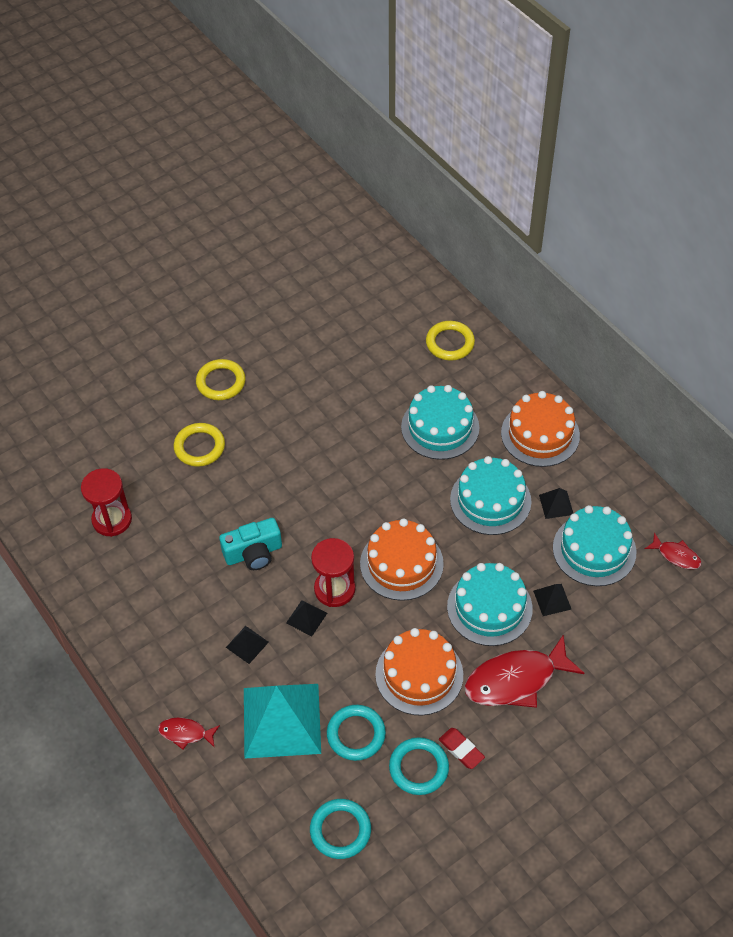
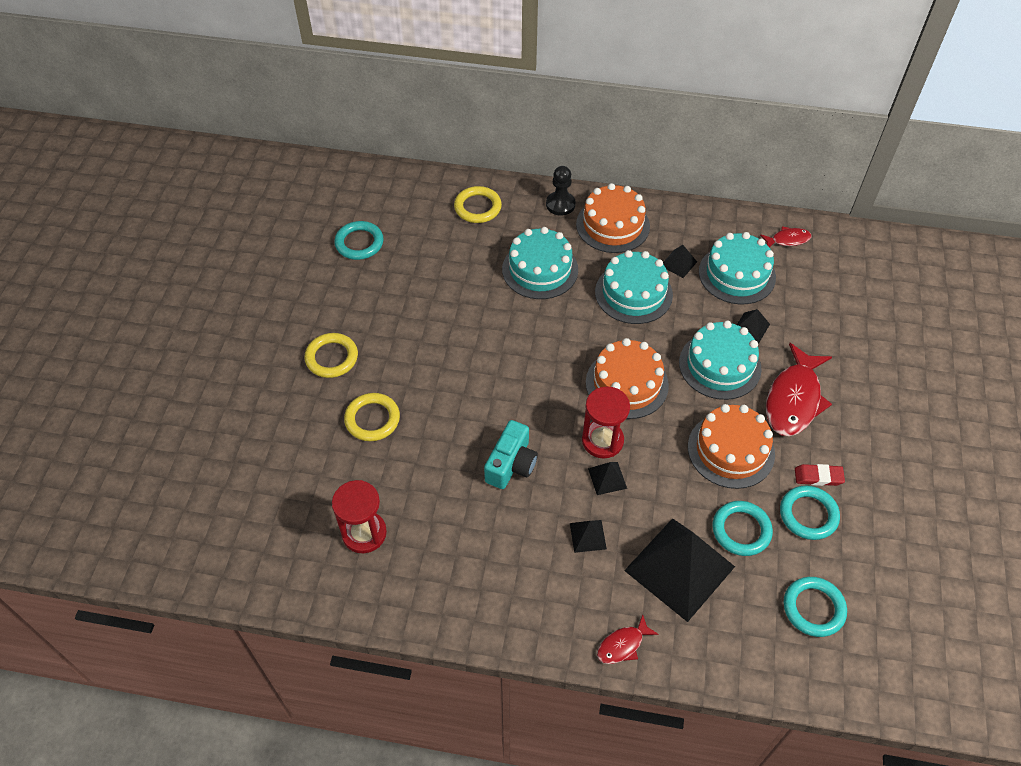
camera: 45 degrees left, 0 degrees up
turquoise pyramid [244,684,321,759] -> black pyramid [624,518,735,622]
none -> turquoise ring [334,221,384,260]
none -> black pawn [546,166,576,216]

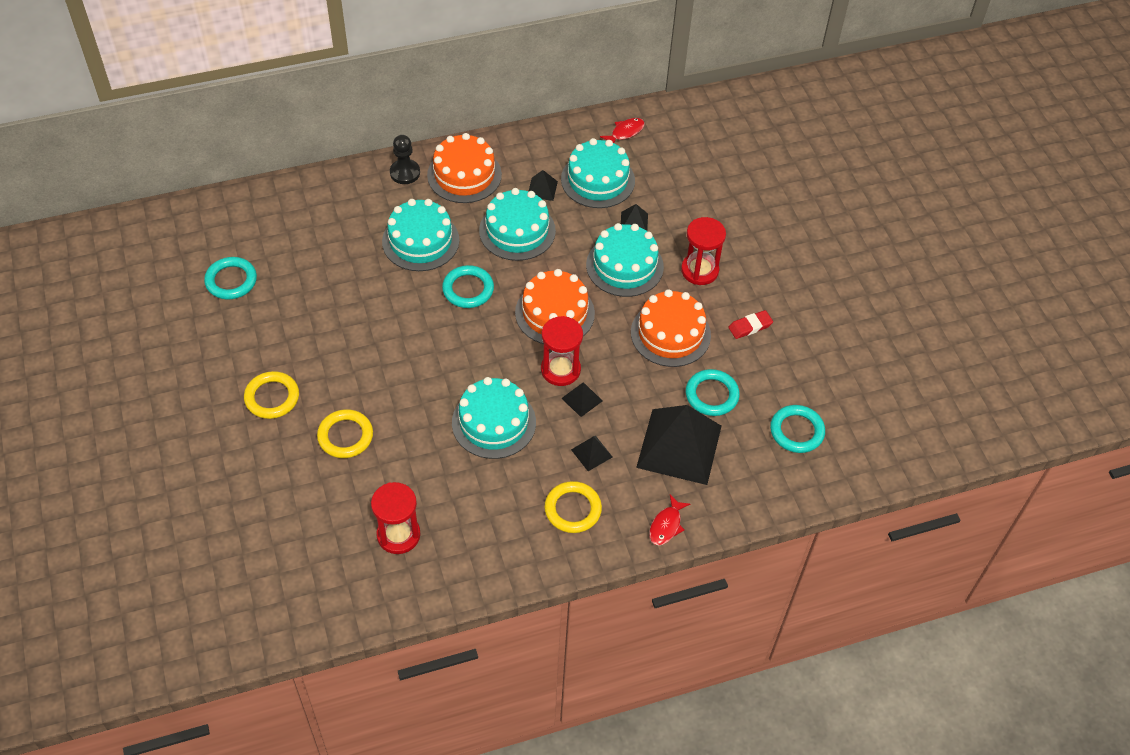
camera: 30 degrees left, 0 degrees up
yellow ring [454,186,502,223] -> yellow ring moved to [544,481,602,533]
turquoise camera [484,420,538,489] -> turquoise cake [452,377,536,459]
red fish [766,343,832,436] -> red hourglass [681,217,726,285]
turquoise ring [780,486,840,540] -> turquoise ring moved to [442,265,494,308]

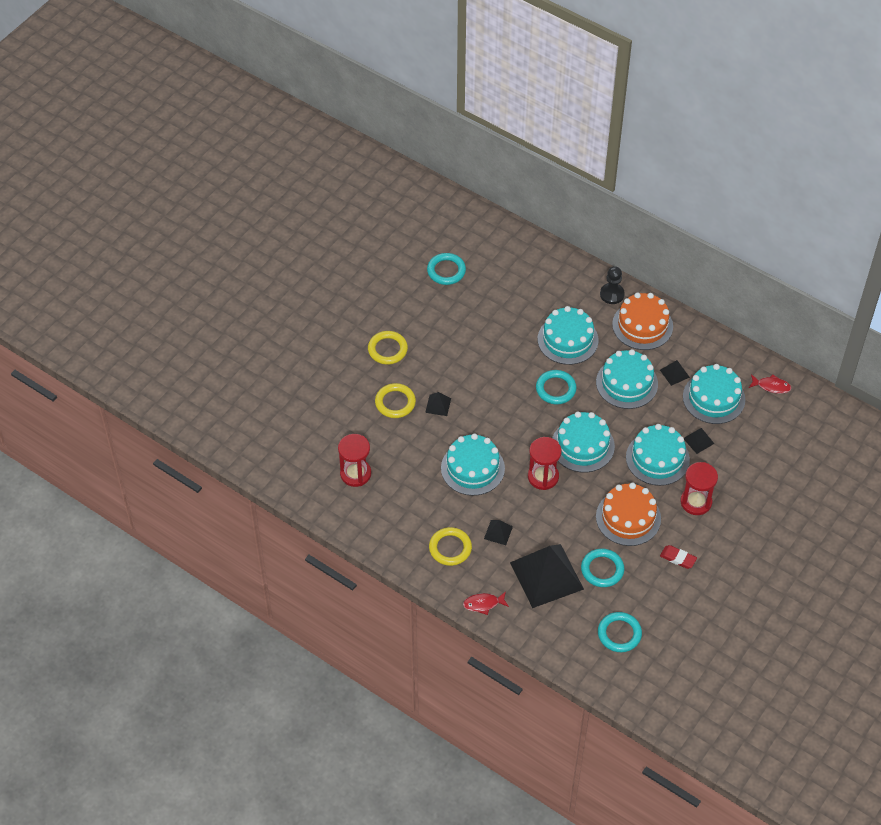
camera: 55 degrees right, 0 degrees up
orange cake [515,269,595,344] -> turquoise cake [552,412,615,472]
black pyramid [561,382,602,417] -> black pyramid moved to [425,392,451,416]

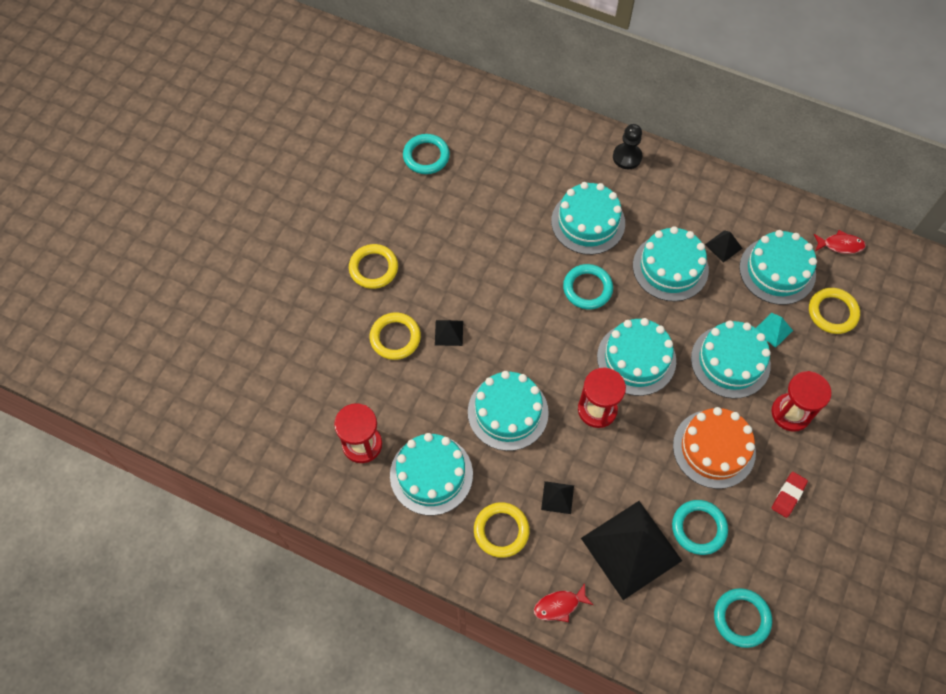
camera: 10 degrees left, 10 degrees up
orange cake [612,292,673,350] -> none
red eraser [660,545,697,569] -> red eraser turned 75 degrees counterclockwise [772,472,808,518]
black pyramid [684,428,714,454] -> turquoise pyramid [756,313,793,348]
none -> turquoise cake [390,433,473,515]
none -> yellow ring [809,288,860,334]

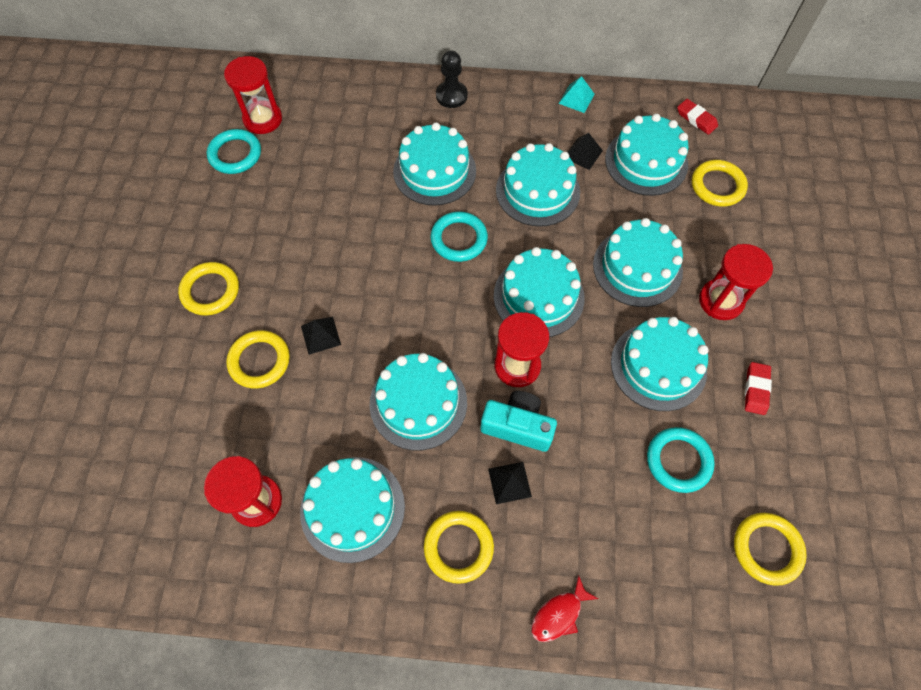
camera: 20 degrees left, 0 degrees up
black pyramid [581,501,682,600] -> none
orange cake [673,407,756,489] -> turquoise cake [611,317,709,411]
turquoise ring [714,588,772,648] -> yellow ring [734,513,807,586]
turquoise pyramid [756,313,793,348] -> turquoise pyramid moved to [558,76,595,113]
red fish [814,230,866,254] -> red eraser [677,99,718,135]
none -> red hourglass [224,56,282,134]
none -> turquoise camera [480,391,557,452]

